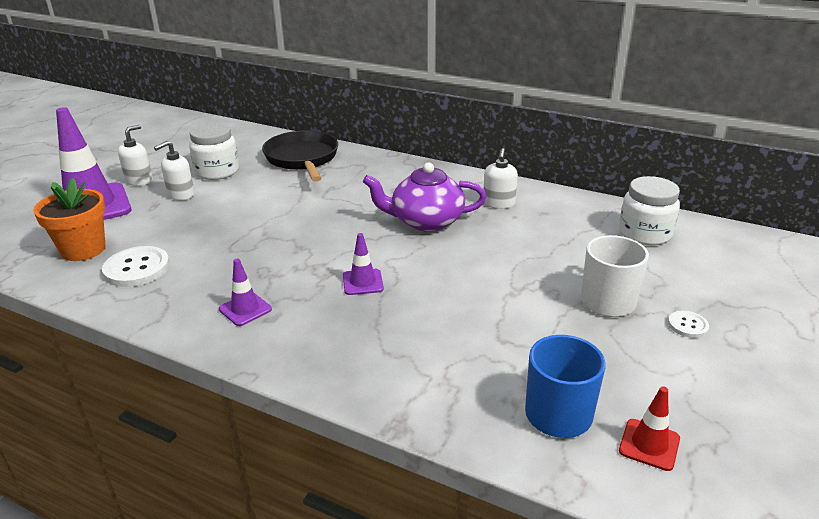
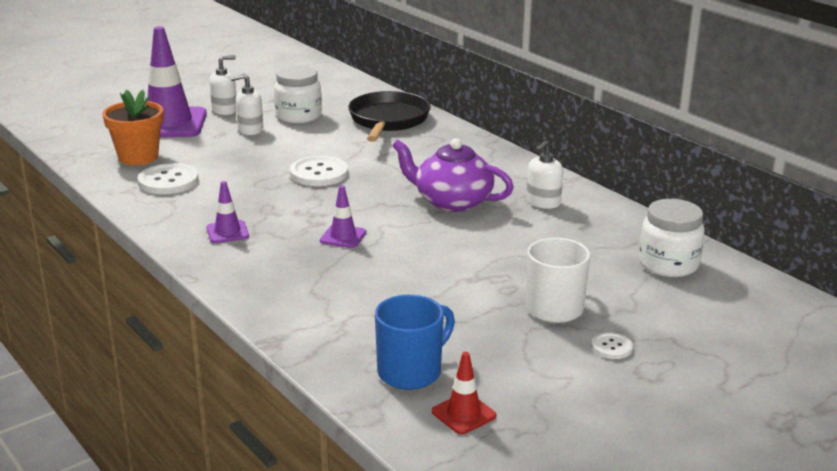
camera: 25 degrees right, 5 degrees down
none -> white button [290,156,348,186]

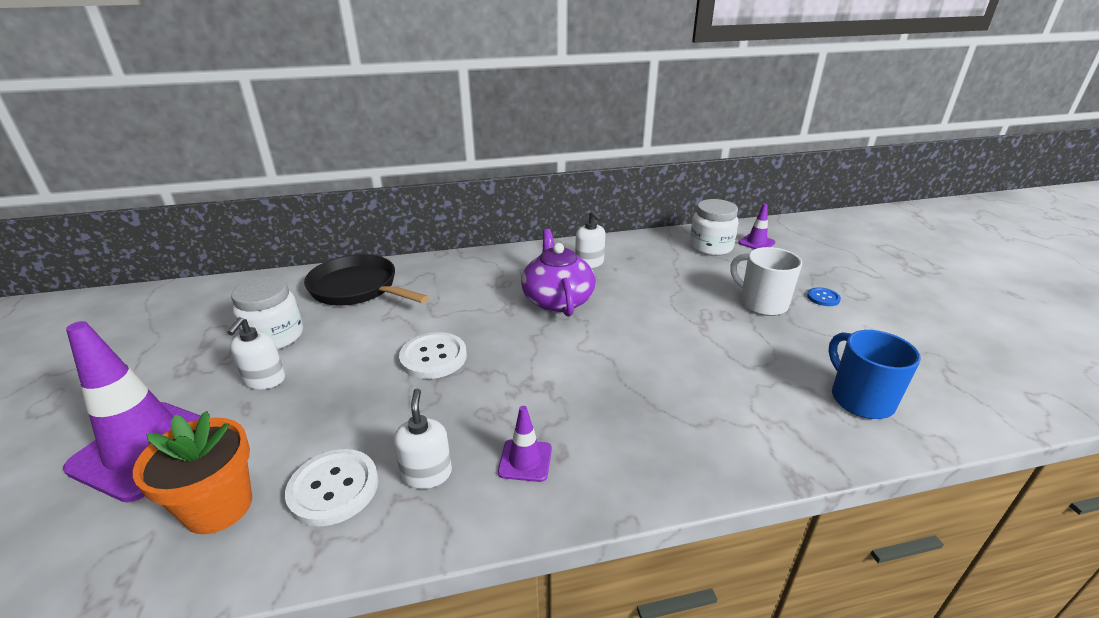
camera: 65 degrees left, 5 degrees up
white soap dispenser [209,55,236,115] -> white soap dispenser moved to [393,389,452,489]
purple traffic cone [320,185,366,248] -> purple traffic cone moved to [739,203,775,249]
purple teapot [392,138,514,212] -> purple teapot turned 120 degrees clockwise [521,229,596,317]
red traffic cone [432,352,496,434] -> none
white button [591,332,633,359] -> blue button [807,287,841,306]

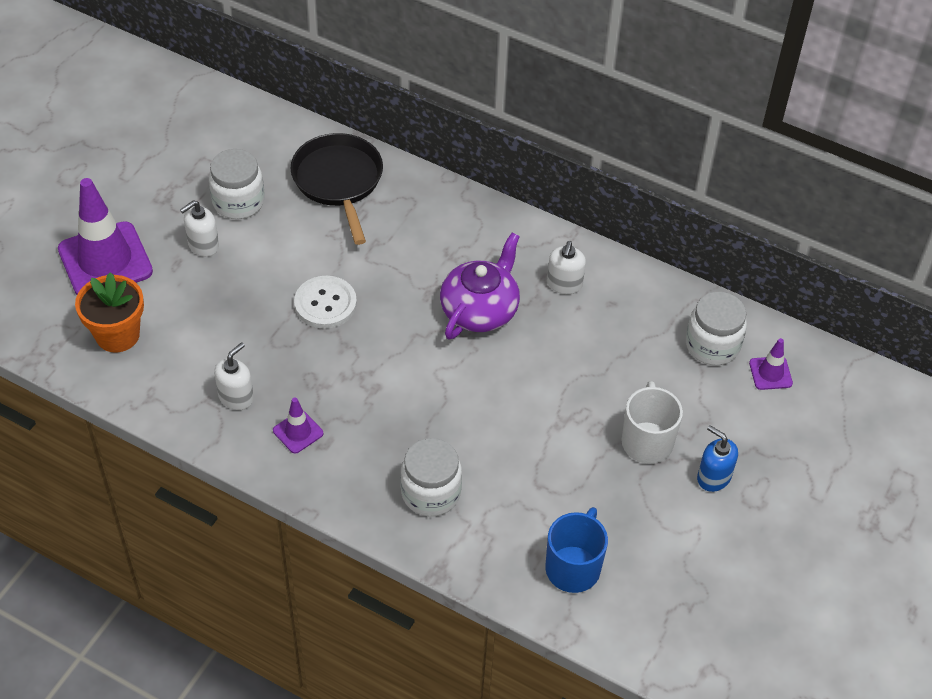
camera: 40 degrees right, 20 degrees up
white button [285,449,378,526] -> none
blue button [807,287,841,306] -> blue soap dispenser [697,425,738,492]
none -> white jar [400,438,462,516]

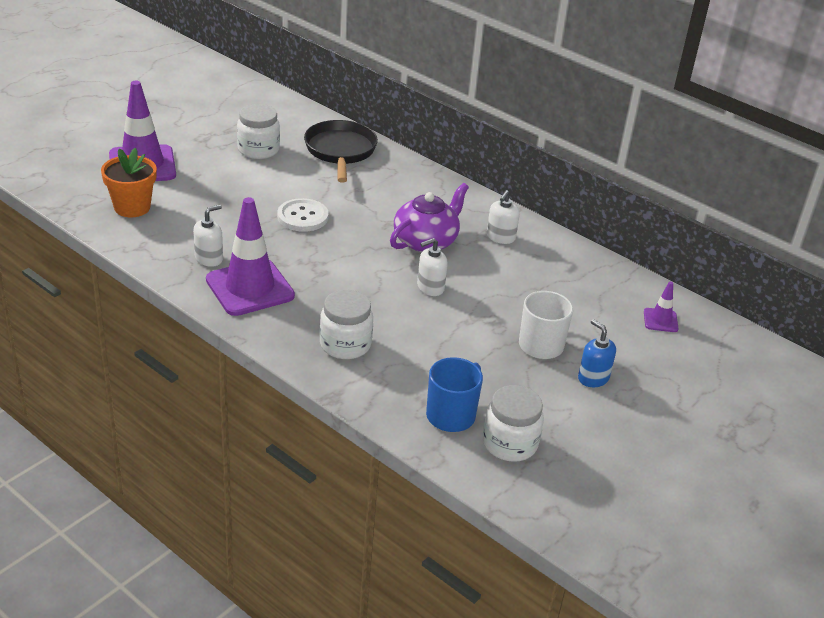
camera: 10 degrees right, 15 degrees down
white soap dispenser [180,200,219,257] -> white soap dispenser moved to [417,238,448,296]
purple traffic cone [273,397,323,453] -> purple traffic cone [206,197,295,316], size x2.18
white jar [686,292,747,365] -> white jar moved to [483,385,544,462]

